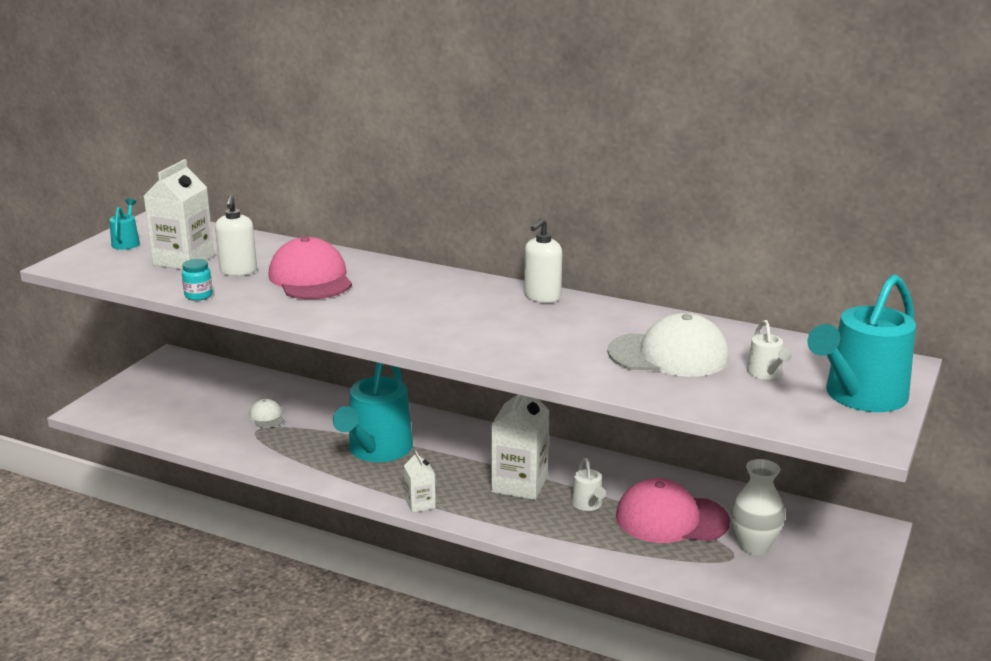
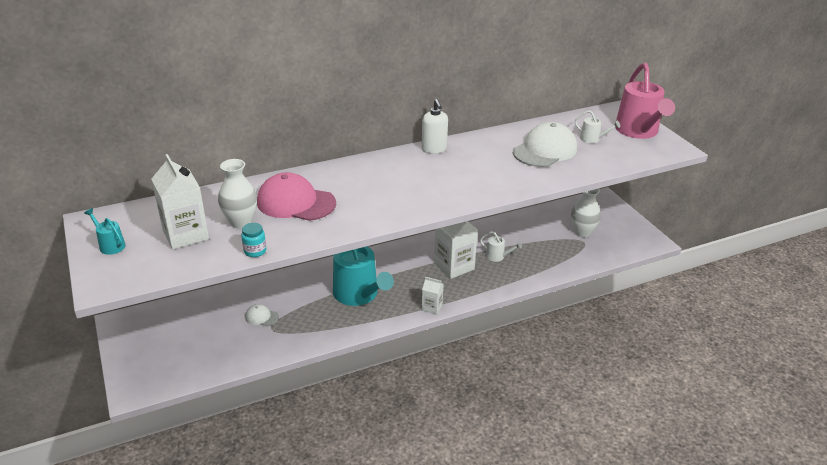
camera: 50 degrees left, 10 degrees up
white soap dispenser [215,195,257,276] -> white vase [218,159,257,228]
pink cap [616,478,730,543] -> none
turquoise watering can [807,274,916,412] -> pink watering can [615,63,675,139]

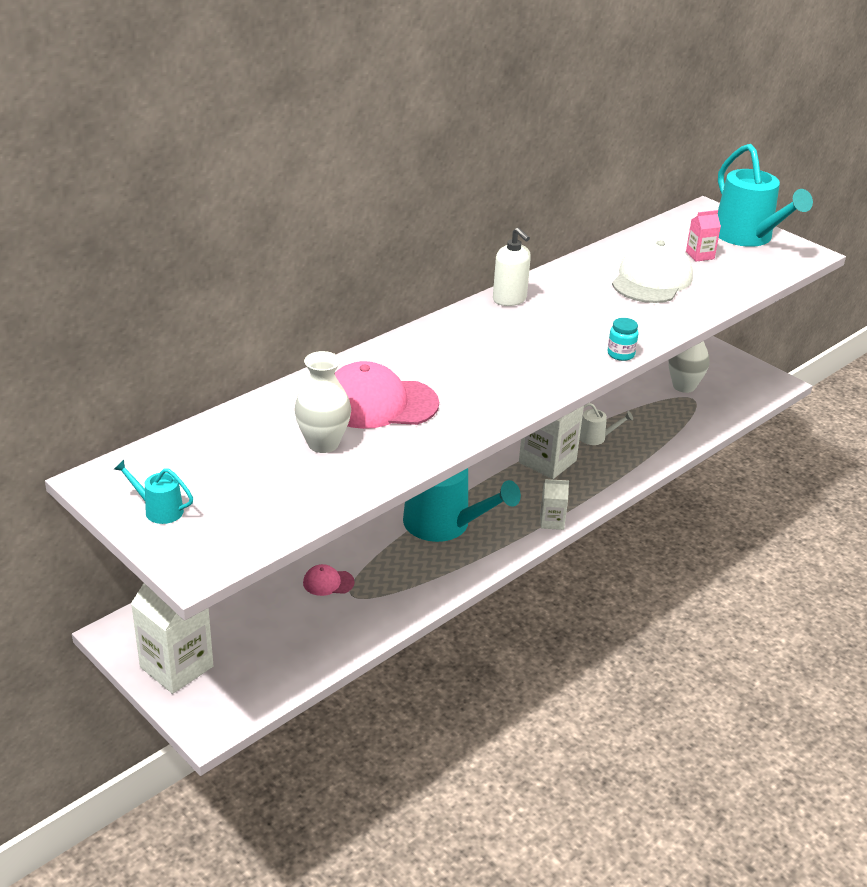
camera: 20 degrees left, 0 degrees up
white carton [151,154,209,250] -> white carton moved to [131,583,213,694]
turquoise jar [241,223,266,257] -> turquoise jar moved to [607,318,639,361]
white cap [245,304,279,326] -> pink cap [303,564,355,596]
white watering can [575,110,620,143] -> pink carton [686,210,721,262]
pink watering can [615,63,675,139] -> turquoise watering can [718,144,813,247]

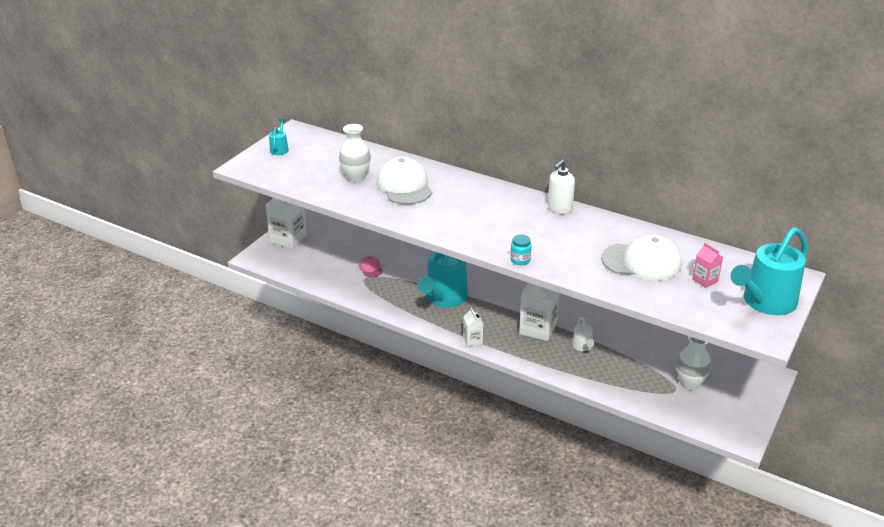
camera: 75 degrees right, 0 degrees up
pink cap [335,361,439,429] -> white cap [376,157,432,205]

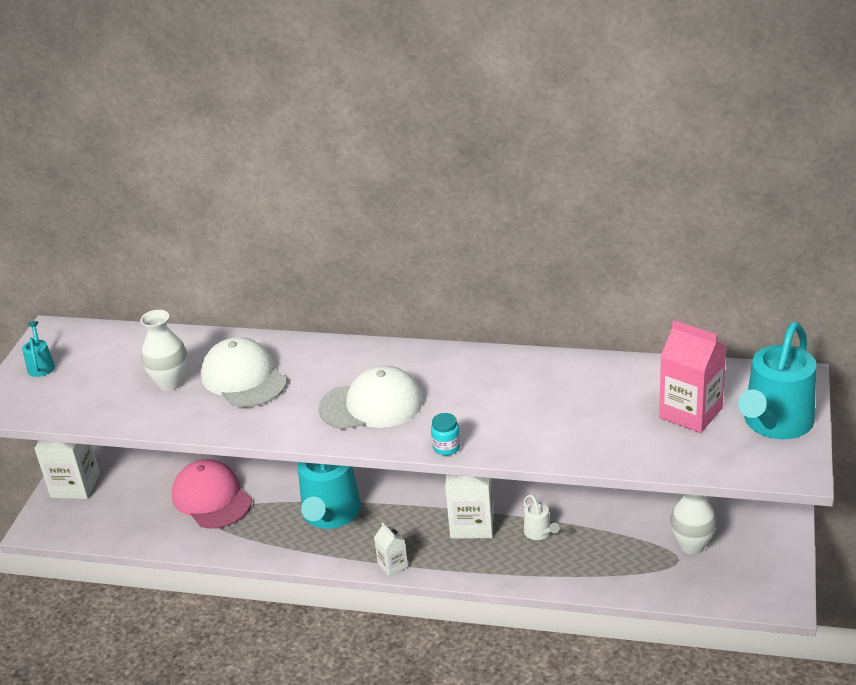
camera: 15 degrees left, 0 degrees up
pink cap [359,256,383,277] -> pink cap [172,459,252,529], size x2.19
white soap dispenser [548,160,575,214] -> none
white cap [601,235,682,281] -> white cap moved to [319,366,423,430]
pink carton [692,243,723,288] -> pink carton [659,320,727,433], size x1.92

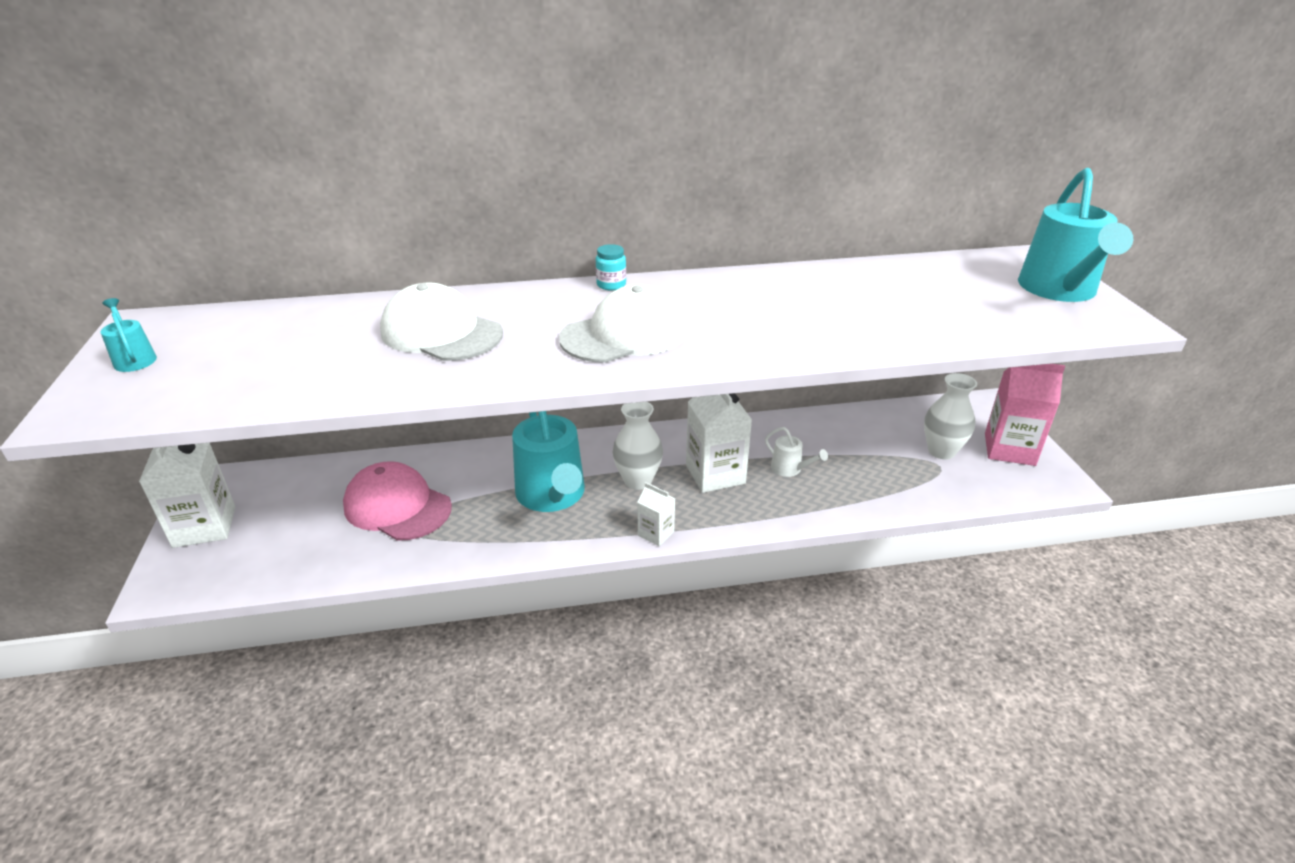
camera: 25 degrees left, 0 degrees up
white vase [140,310,187,391] -> white vase moved to [612,402,663,490]
turquoise jar [431,413,460,456] -> turquoise jar moved to [596,244,626,290]
pink carton [659,320,727,433] -> pink carton moved to [985,364,1065,466]

